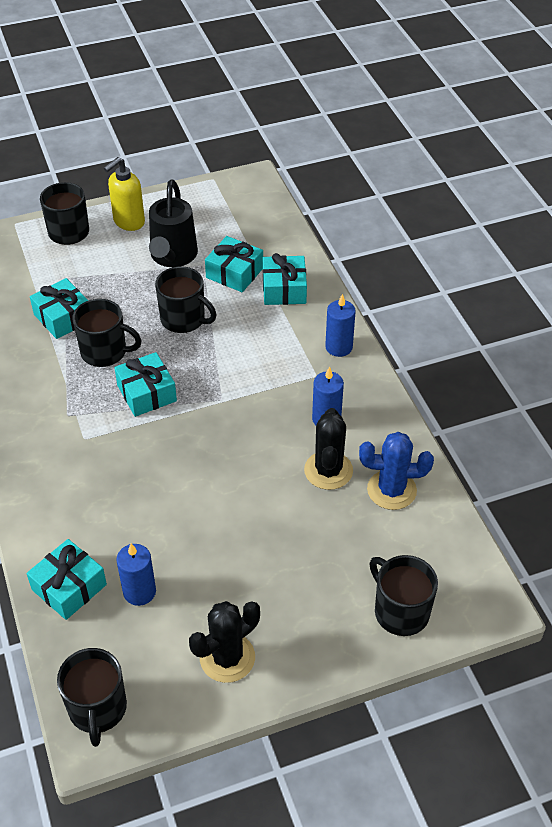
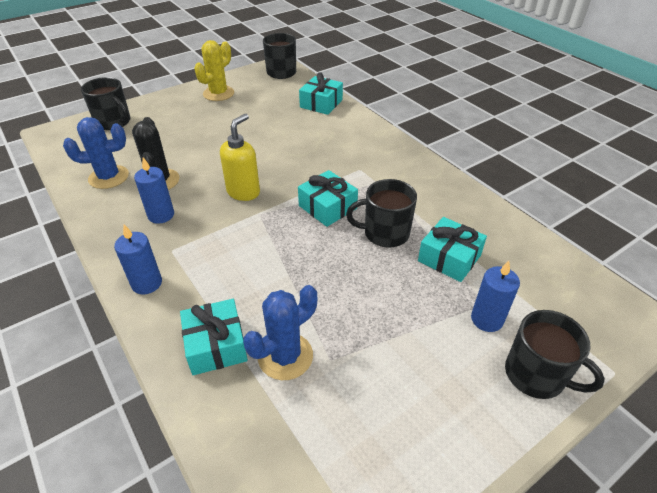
camera: 165 degrees right, 5 degrees down
yellow soap dispenser [104,157,145,231] -> yellow soap dispenser moved to [220,114,260,201]
blue candle [116,543,156,606] -> blue candle moved to [471,261,520,332]
black watering can [149,179,198,267] -> none
black mug [155,266,216,333] -> none
black cactus [189,601,260,683] -> yellow cactus [194,40,234,101]
turquoise gift [205,236,263,292] -> blue cactus [243,285,317,380]

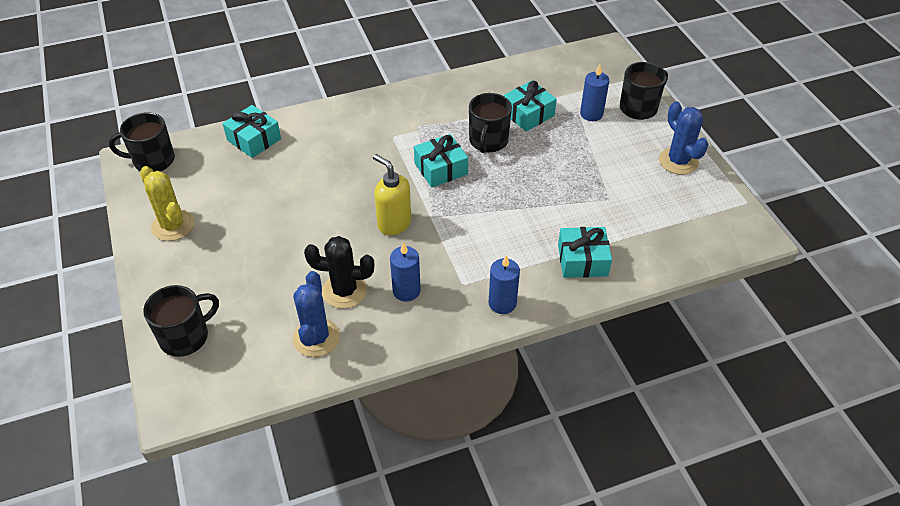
camera: 75 degrees left, 5 degrees up
blue cactus [243,285,317,380] -> blue cactus moved to [659,101,709,175]

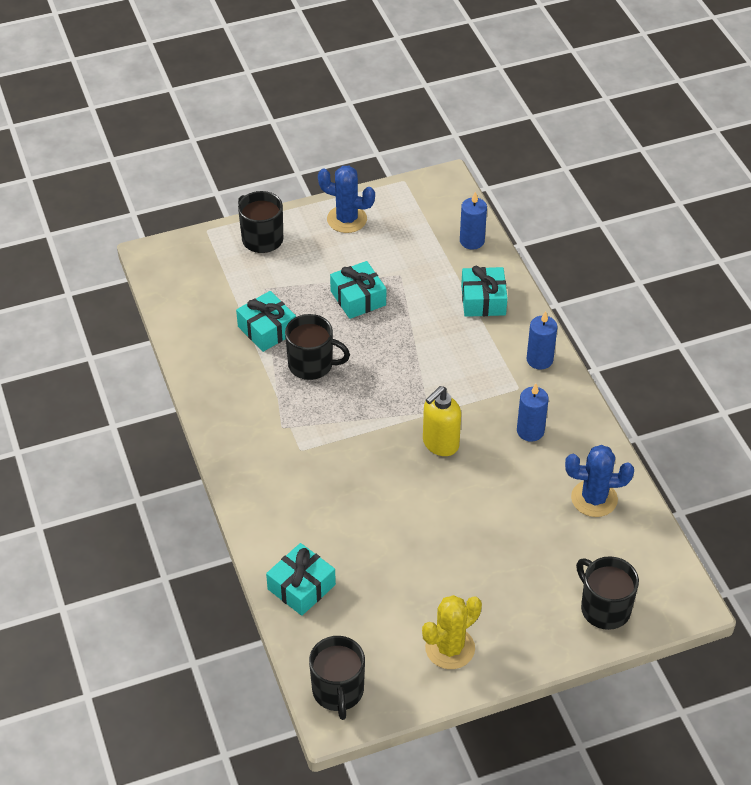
camera: 90 degrees left, 0 degrees up
black cactus [304,236,374,308] -> none
turquoise gift [414,134,468,188] -> turquoise gift moved to [330,261,386,319]
blue candle [580,64,609,121] -> blue candle moved to [460,192,487,250]
blue cactus [659,101,709,175] -> blue cactus turned 45 degrees clockwise [318,166,375,233]

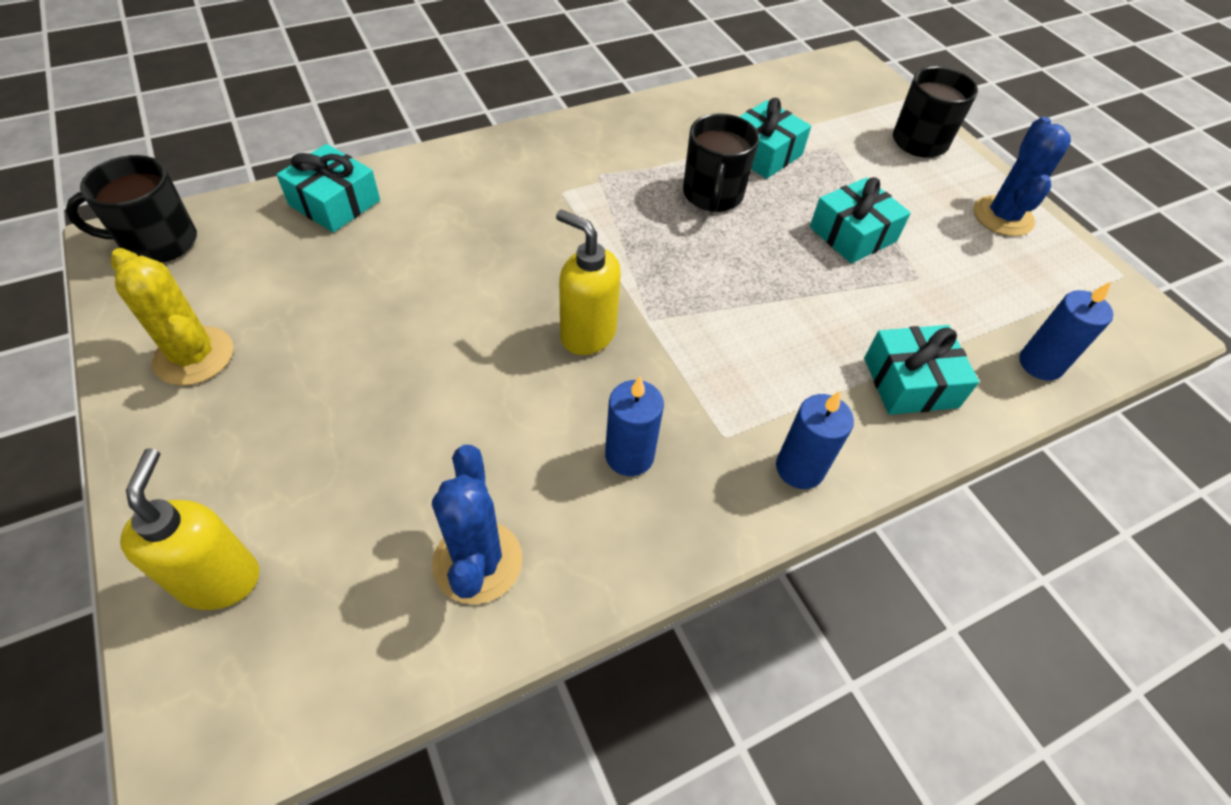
camera: 80 degrees right, 5 degrees up
black mug [576,556,639,630] -> yellow soap dispenser [120,448,259,610]

